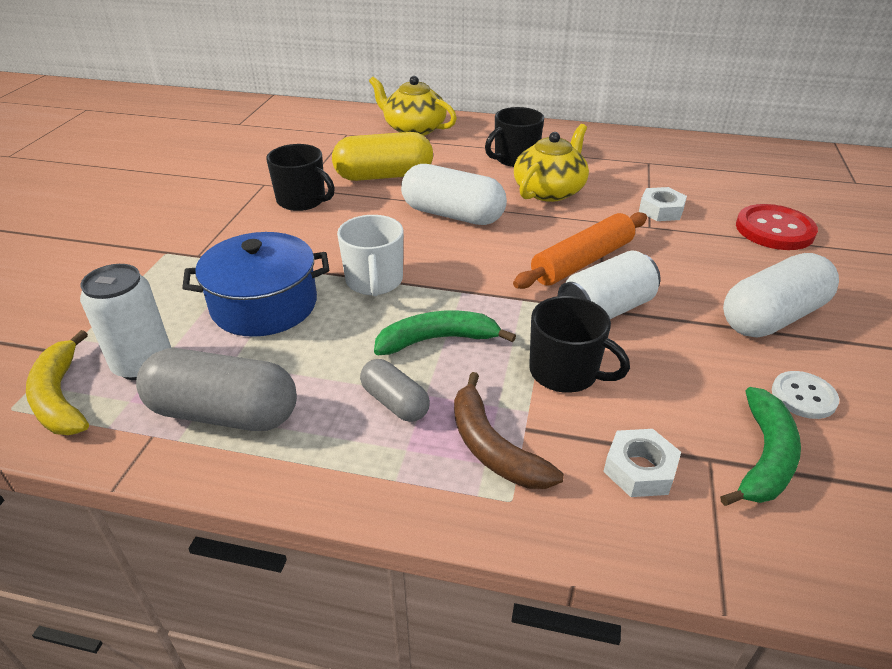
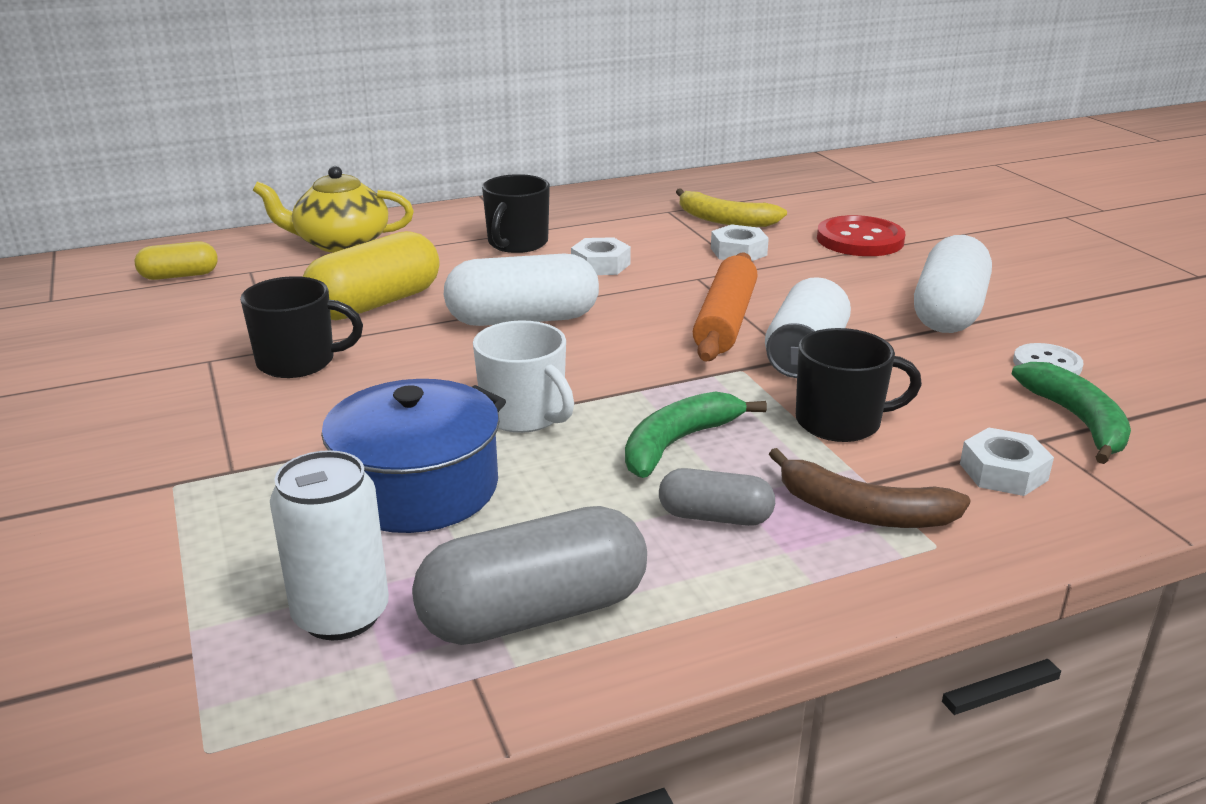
camera: 35 degrees left, 10 degrees down
yellow banana [26,330,89,435] -> yellow banana moved to [676,188,787,227]
yellow teapot [514,124,589,202] -> white nut [571,237,631,275]
none -> yellow capsule [135,241,218,280]

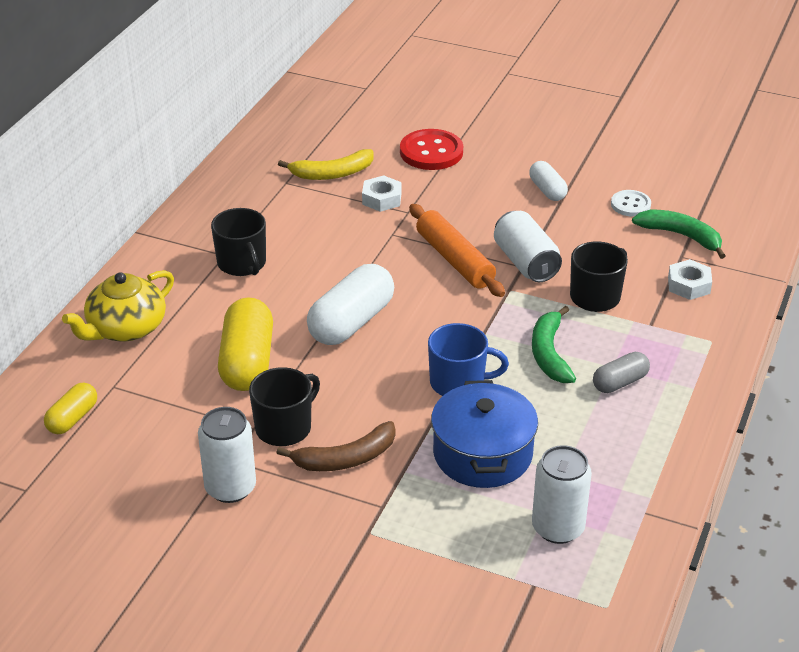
camera: 45 degrees left, 10 degrees up
grey capsule [412,506,647,645] -> none
white mug [473,320,574,433] -> blue mug [428,323,509,396]
white nut [571,237,631,275] -> none
brown banana [769,448,971,528] -> brown banana moved to [277,421,396,471]
white capsule [914,235,992,333] -> white capsule [529,161,568,201], size x0.55
none -> white can [198,407,256,503]

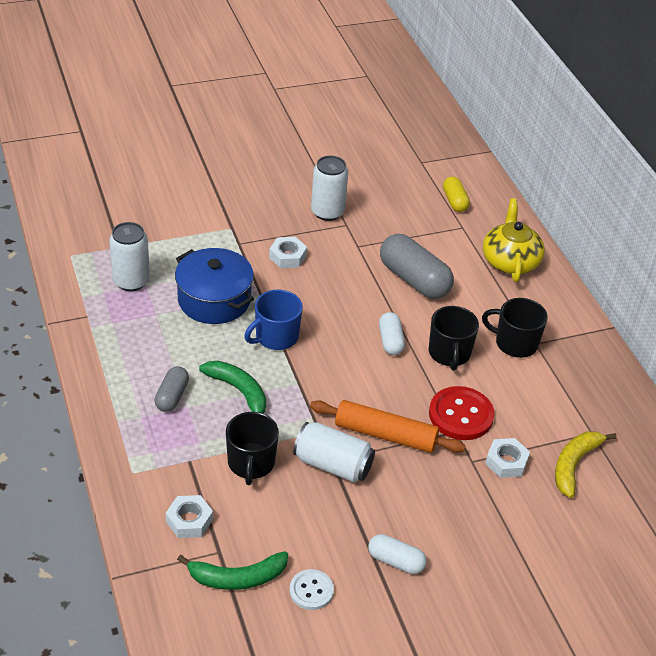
camera: 135 degrees right, 5 degrees up
yellow capsule [218,297,273,391] -> grey capsule [380,234,454,299]
black mug [249,367,320,446] -> black mug moved to [429,306,479,370]
brown banana [277,421,396,471] -> white nut [269,237,307,268]
white capsule [307,264,394,345] -> white capsule [379,312,405,355], size x0.55
red button [400,129,463,170] -> red button moved to [429,386,494,440]

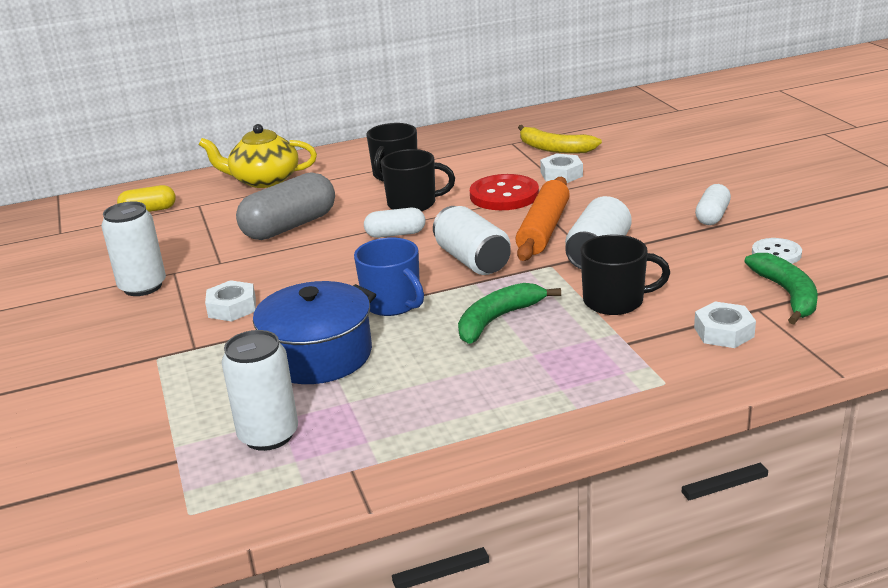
camera: 85 degrees left, 15 degrees down
grey capsule [154,366,189,412] -> none
none -> white can [433,206,511,275]

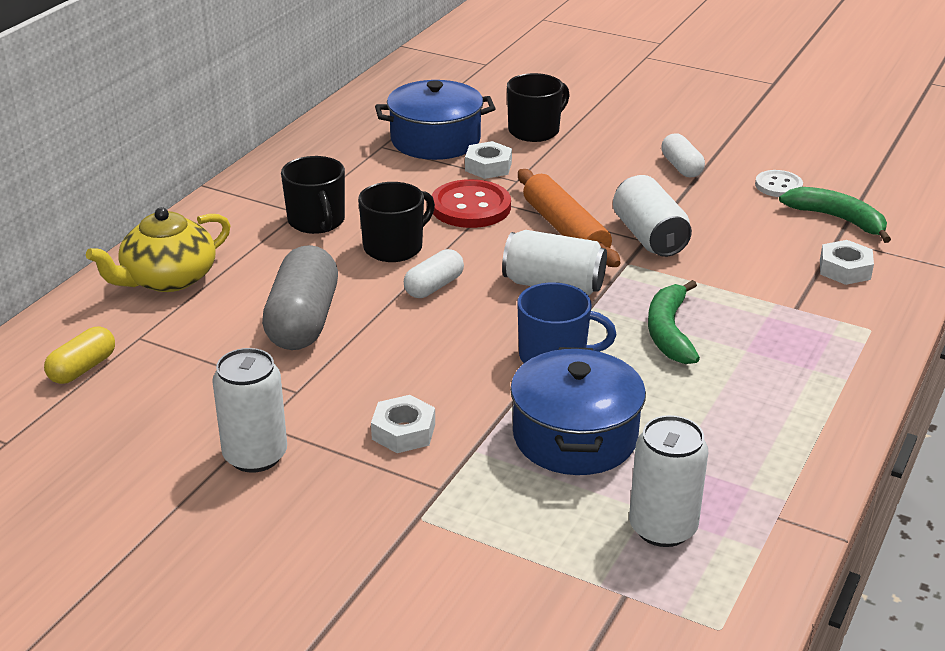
camera: 45 degrees left, 5 degrees up
yellow banana [518,125,602,154] -> blue pot [375,80,496,160]
black mug [580,235,670,315] -> black mug moved to [507,73,570,142]

